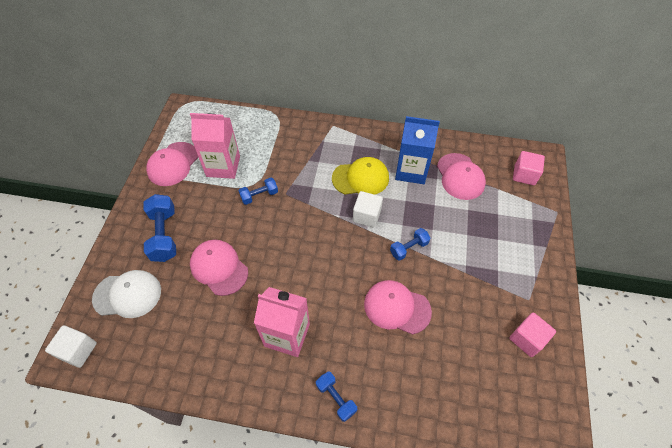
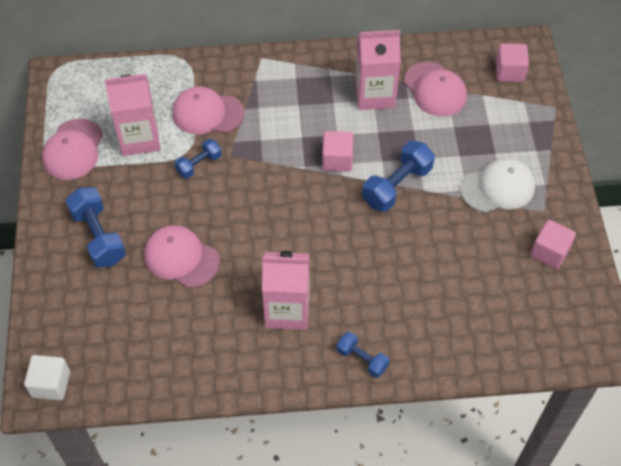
camera: 15 degrees left, 0 degrees up
white cap [92,270,161,318] -> white cap moved to [461,158,535,213]
yellow cap [332,157,389,195] -> none
white cube [353,191,383,228] -> pink cube [322,131,353,172]
pink cap [364,280,432,334] -> pink cap moved to [172,86,244,134]
blue dumbbell [390,228,430,261] -> blue dumbbell [362,141,435,212], size x1.67
blue carton [395,116,440,184] -> pink carton [355,30,401,110]

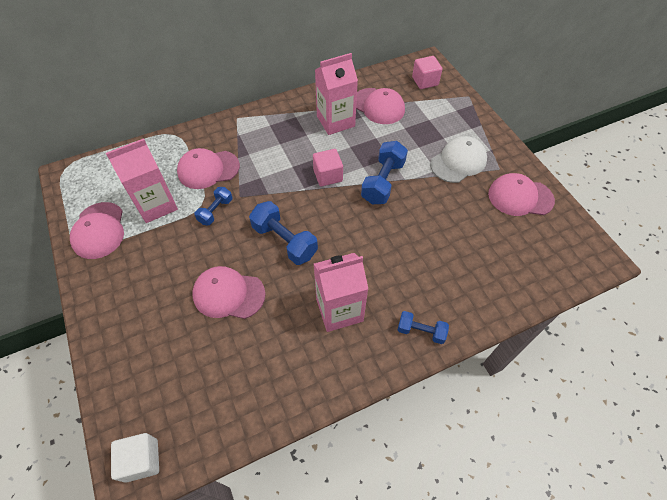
camera: 20 degrees left, 0 degrees up
blue dumbbell [65,187,126,268] -> blue dumbbell moved to [249,201,318,265]
pink cube [531,220,576,269] -> pink cap [488,173,555,216]

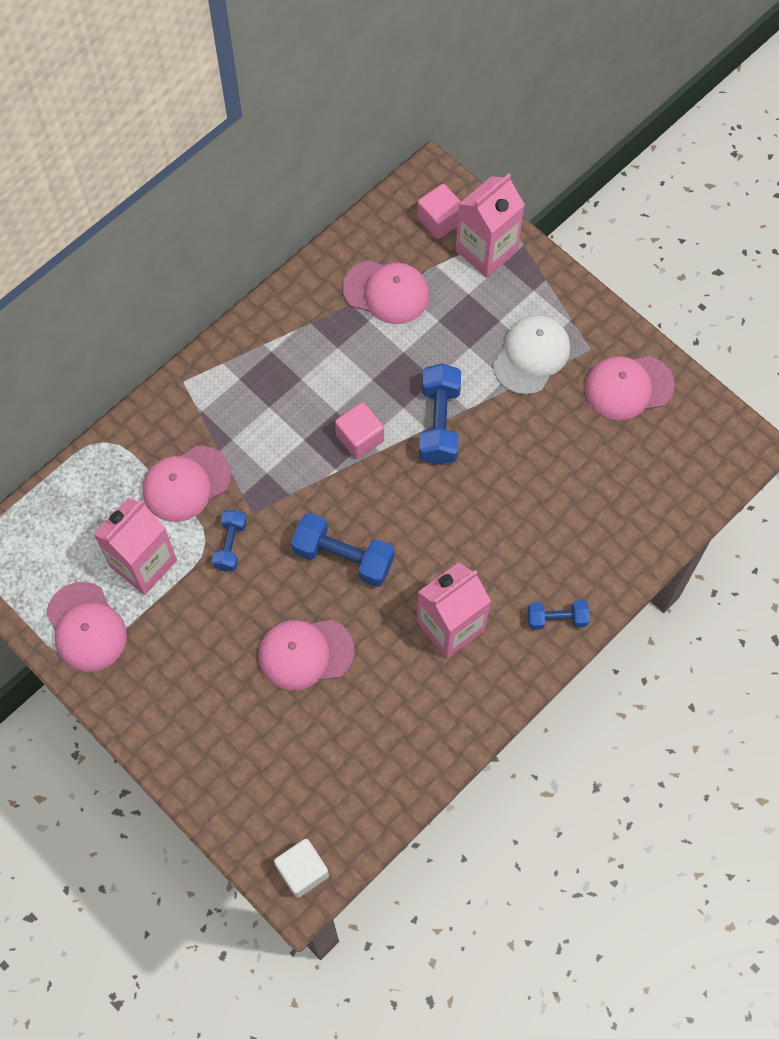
camera: 20 degrees left, 10 degrees up
pink carton [315,53,358,135] -> pink carton moved to [456,173,525,278]

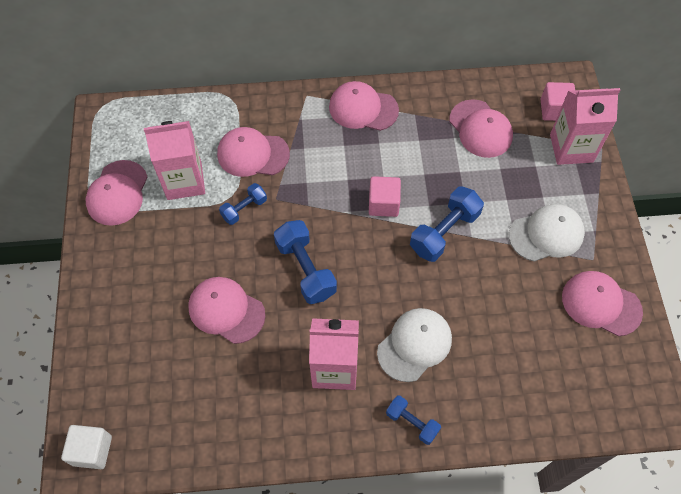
camera: 40 degrees right, 5 degrees down
none -> pink cap [329,81,399,131]
none -> white cap [377,308,452,382]

